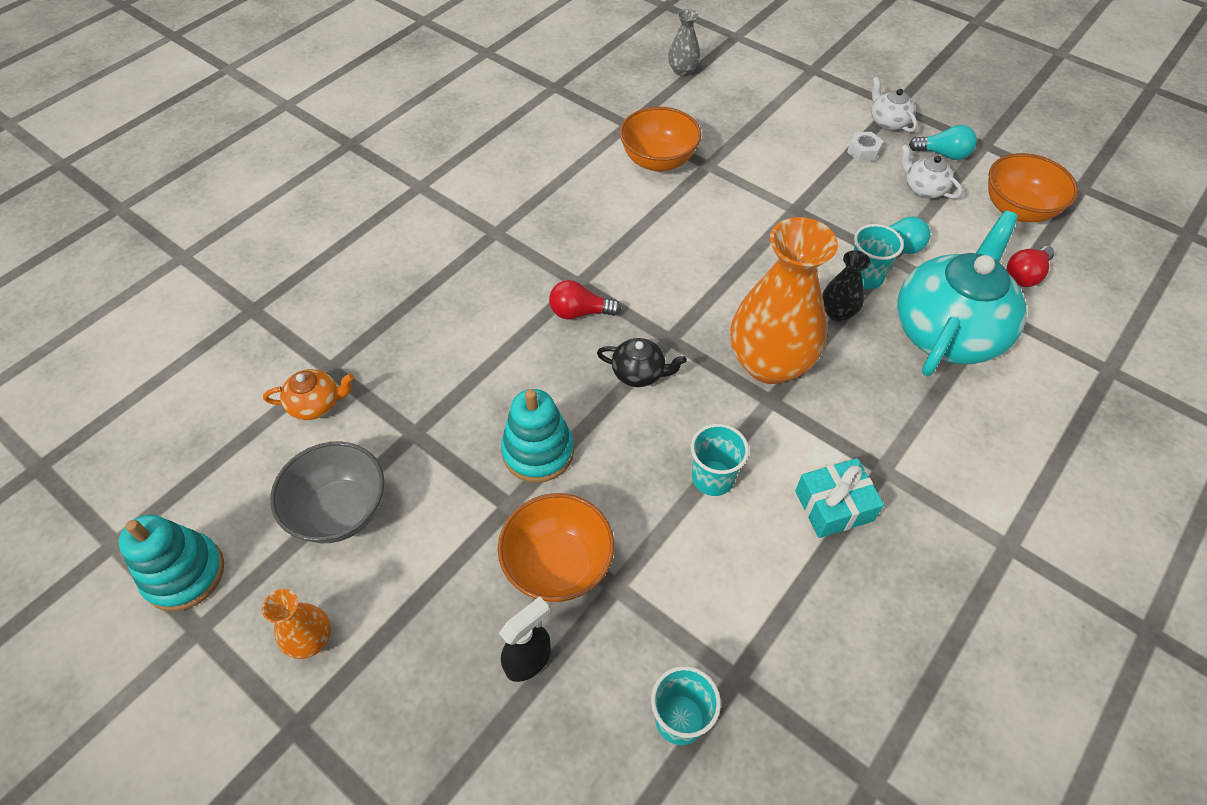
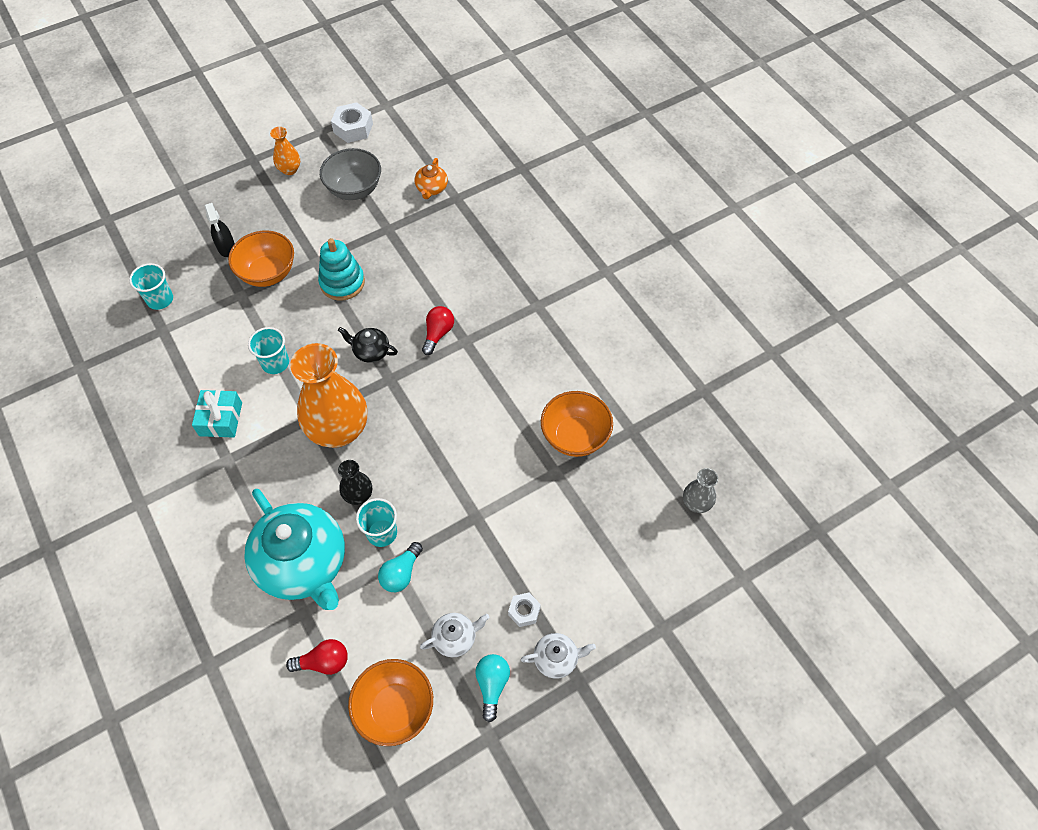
camera: 110 degrees right, 5 degrees up
turquoise stacking toy [119,515,224,611] -> white nut [331,102,373,143]
black teapot [597,338,687,387] -> black teapot turned 75 degrees clockwise [338,327,398,363]
turquoise light bulb [909,125,977,160] -> turquoise light bulb turned 150 degrees clockwise [475,654,510,722]
red light bulb [1007,246,1054,287] -> red light bulb turned 105 degrees clockwise [286,639,348,675]

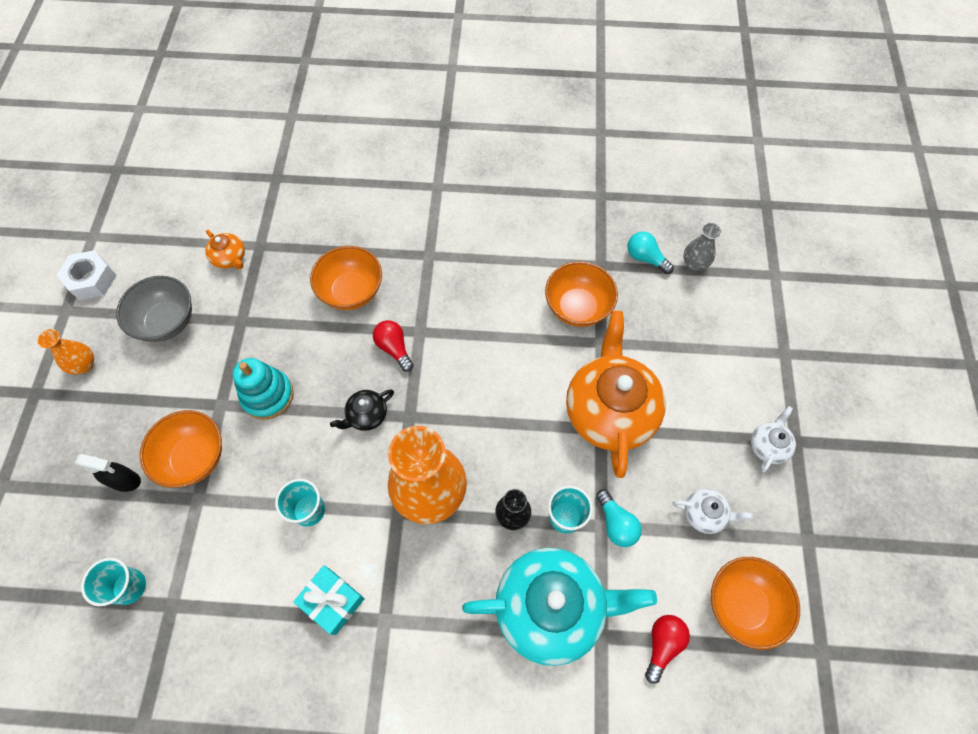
camera: 55 degrees left, 5 degrees up
white teapot [420,613,489,657] -> white teapot turned 90 degrees clockwise [673,489,753,534]
turquoise light bulb [475,654,510,722] -> turquoise light bulb moved to [627,232,674,274]
white nut [508,593,541,627] -> none
none -> orange bowl [310,246,382,310]
none -> orange teapot [566,311,666,478]

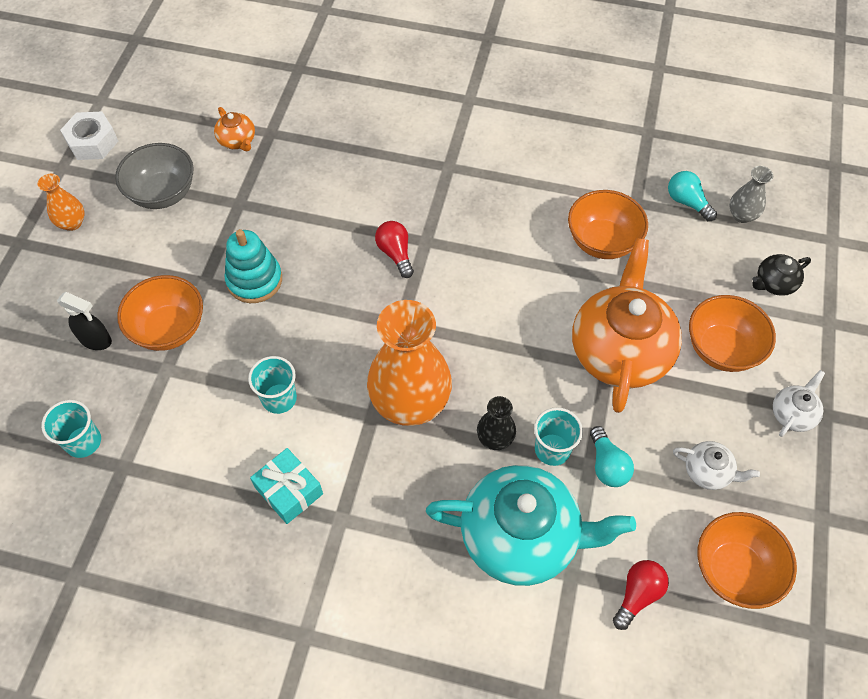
camera: 10 degrees right, 5 degrees down
orange bowl [310,246,382,310] -> orange bowl moved to [689,295,776,372]
black teapot [330,389,394,431] -> black teapot moved to [752,254,811,296]

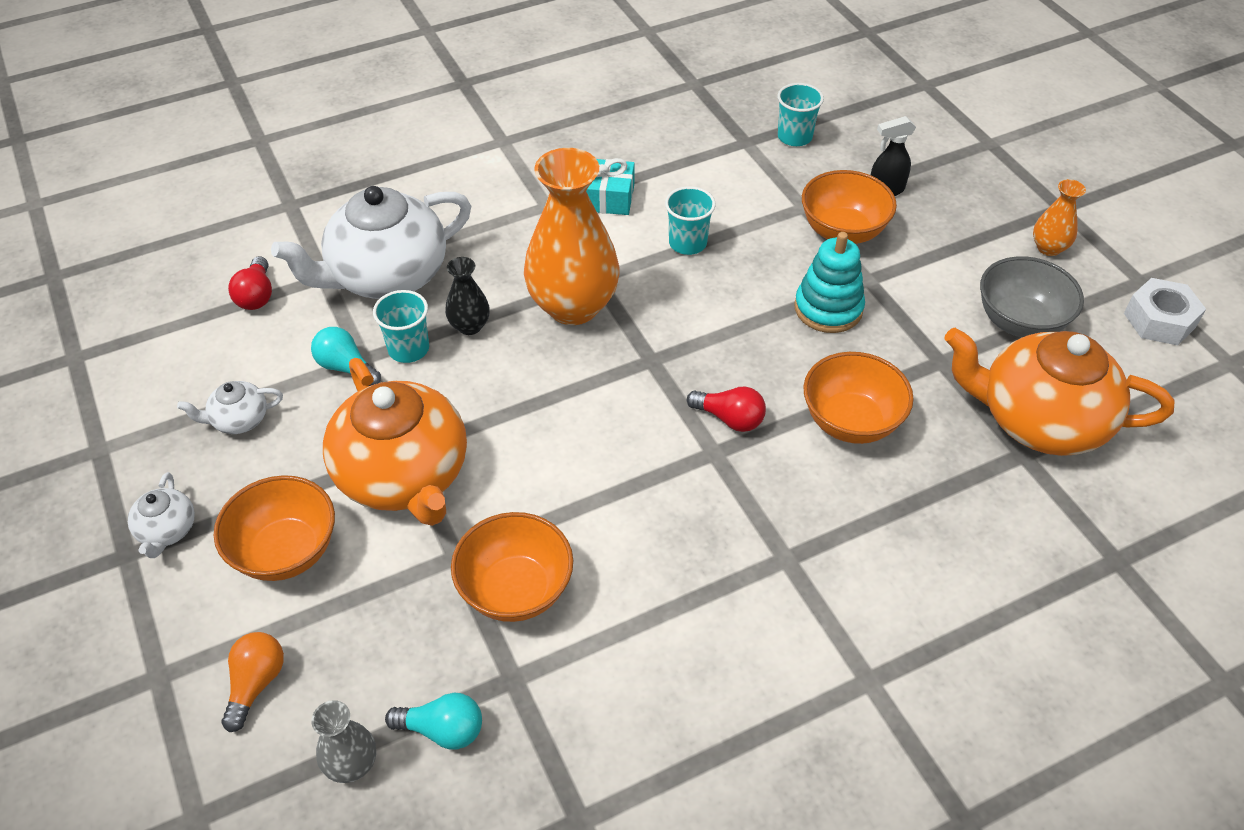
camera: 140 degrees right, 10 degrees down
orange teapot [214,107,255,151] -> orange teapot [944,328,1174,456], size x2.29
turquoise teapot [426,465,636,586] -> white teapot [271,186,471,299]
orange bowl [697,512,797,609] -> orange bowl moved to [803,352,914,444]
black teapot [752,254,811,296] -> orange light bulb [221,632,284,732]

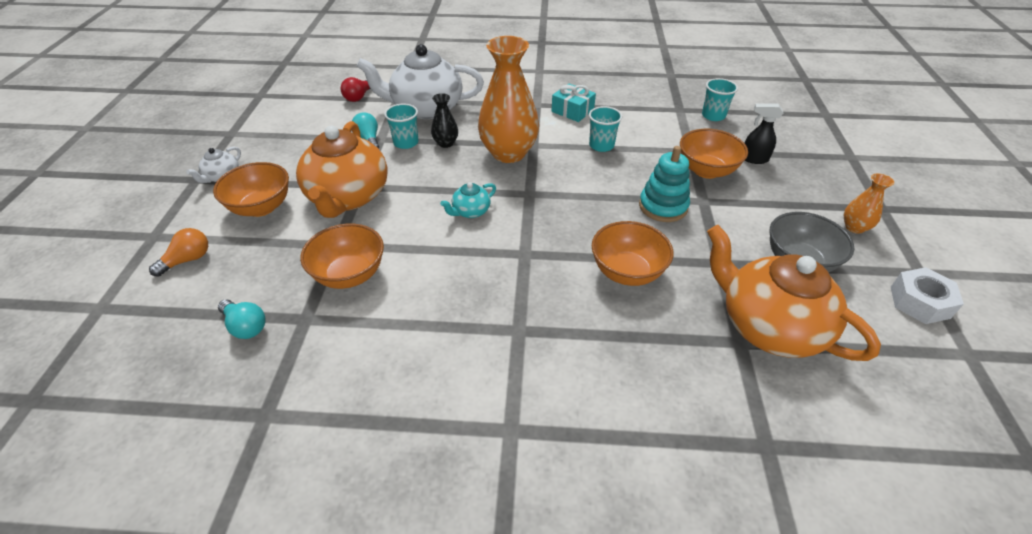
camera: 30 degrees right, 5 degrees down
white teapot [177,381,283,434] -> none
grey vase [311,700,376,783] -> none
red light bulb [687,387,766,432] -> none
none -> turquoise teapot [440,182,496,218]

